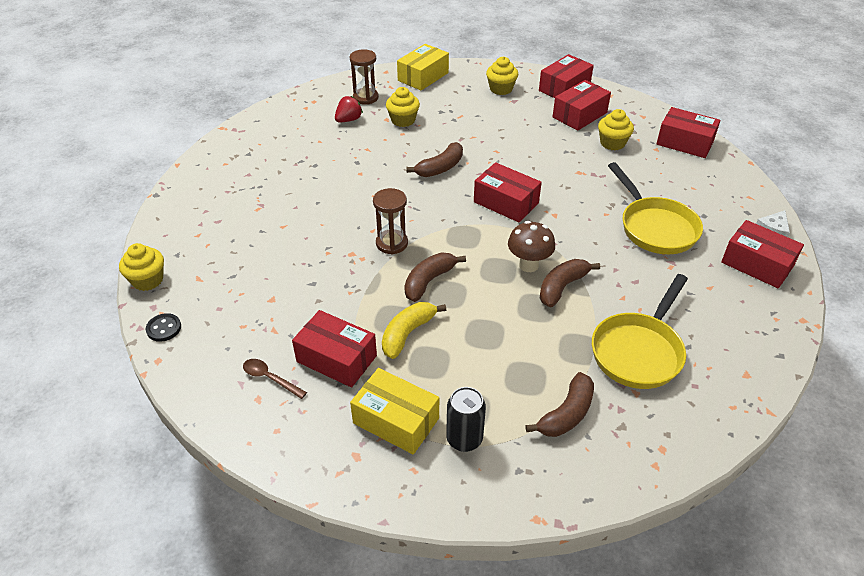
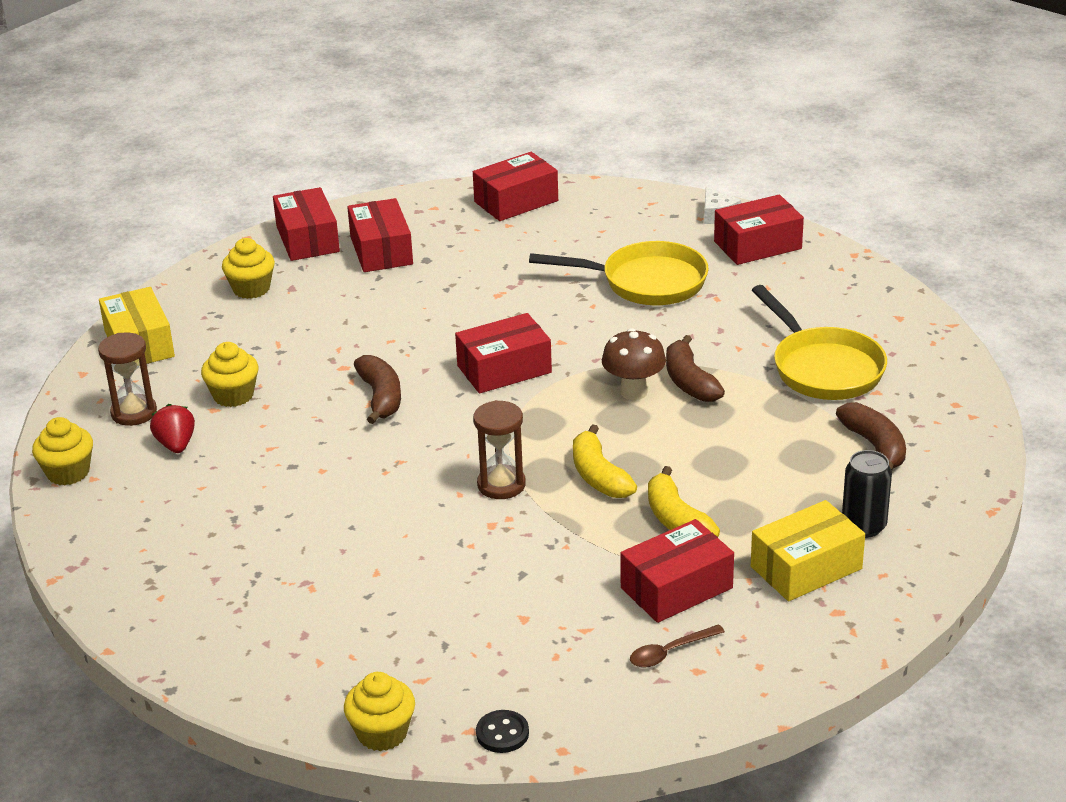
camera: 60 degrees left, 10 degrees down
brown banana [404,252,466,302] -> yellow banana [573,424,637,498]
yellow cupcake [598,109,634,150] -> yellow cupcake moved to [32,417,93,485]

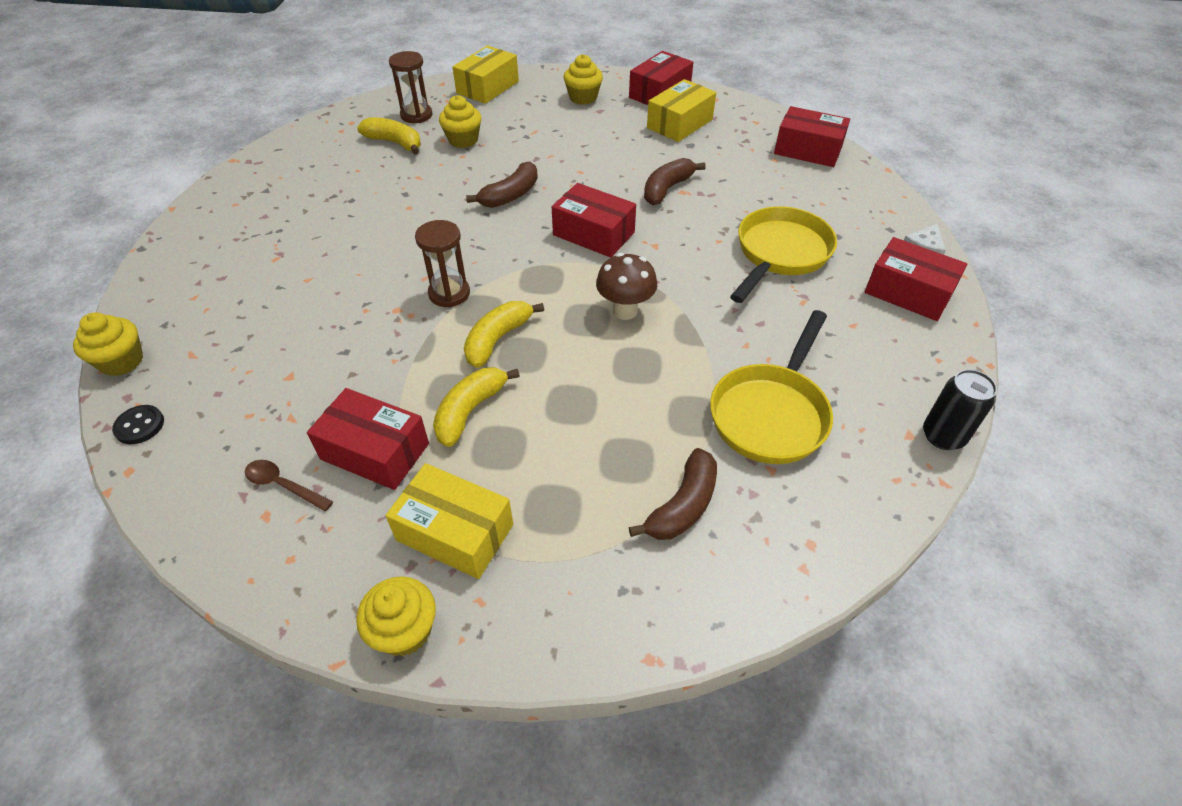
camera: 55 degrees right, 15 degrees up
yellow cupcake [32,417,93,485] -> yellow cupcake moved to [356,576,436,656]
red strawberry [150,404,195,453] -> yellow banana [357,117,421,155]
red box [347,198,413,272] -> yellow box [647,79,716,142]
yellow pan [529,241,709,305] -> yellow pan turned 120 degrees counterclockwise [730,206,837,303]
brown banana [666,335,725,402] -> brown banana moved to [644,158,706,205]
black can [842,450,892,538] -> black can moved to [923,369,997,450]

